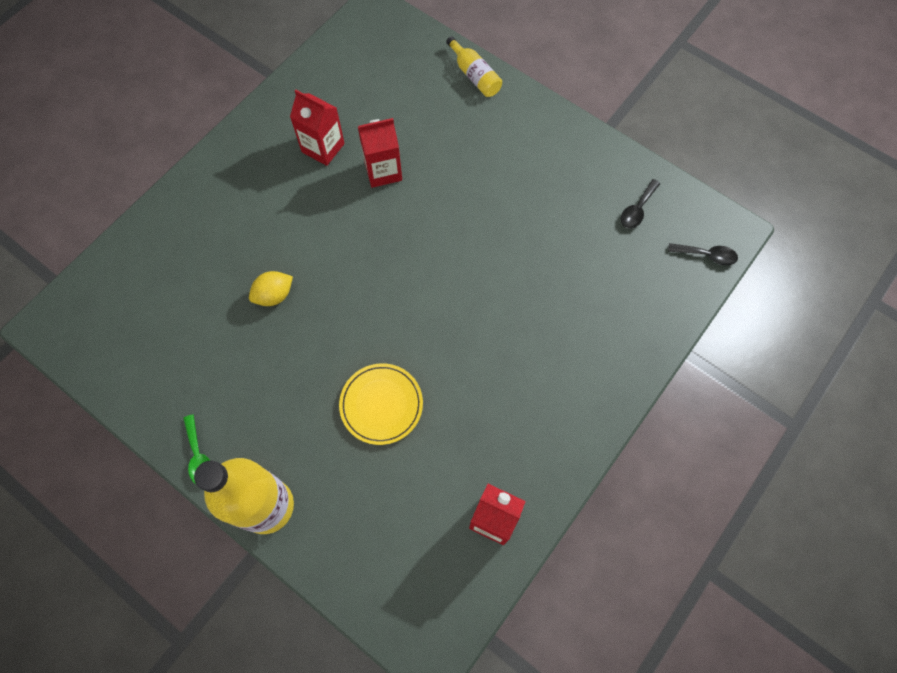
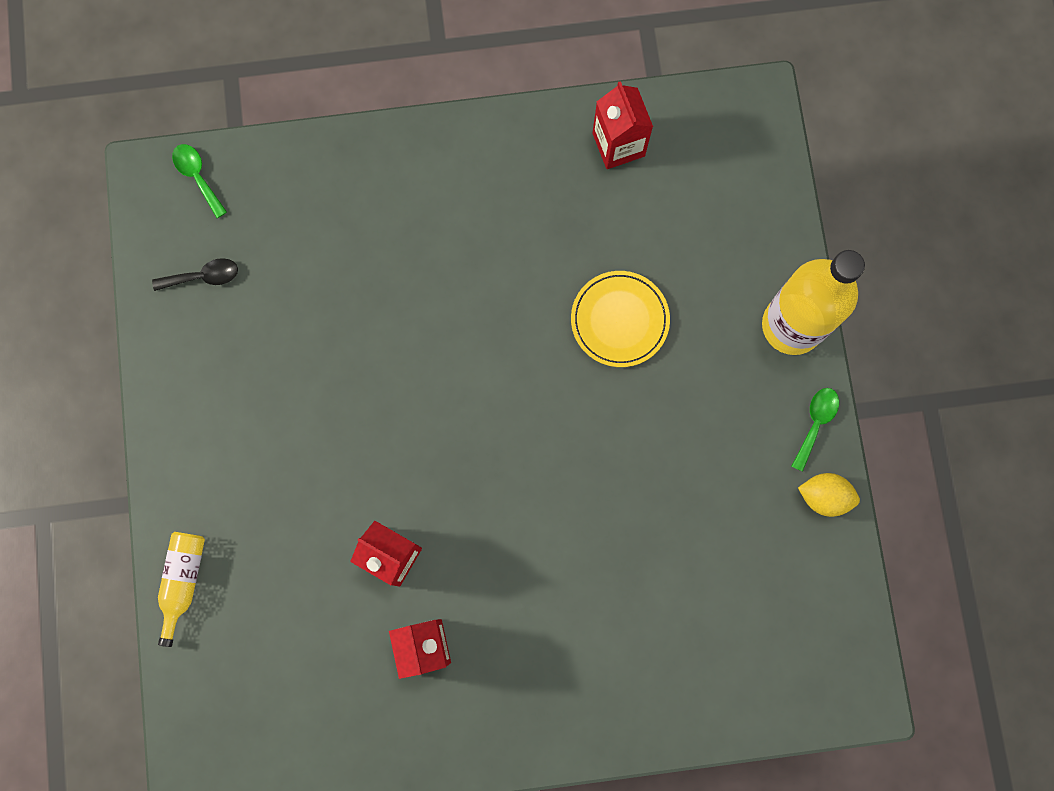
camera: 135 degrees left, 10 degrees up
yellow lemon [249,271,293,306] -> yellow lemon moved to [798,473,860,517]
black spoon [668,243,738,265] -> green spoon [172,144,227,218]

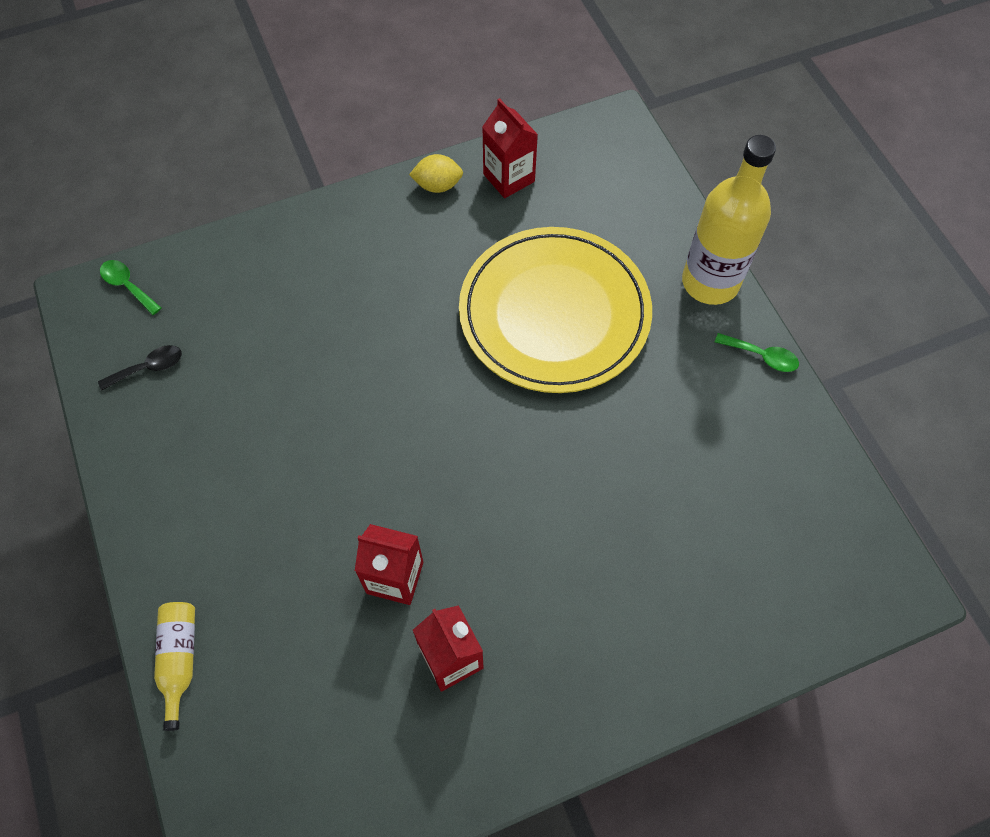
camera: 15 degrees left, 15 degrees down
yellow plate [571,271,670,367] -> yellow plate [459,227,652,393], size x2.03
green spoon [791,388,839,472] -> green spoon turned 105 degrees clockwise [715,333,799,372]
yellow lemon [798,473,860,517] -> yellow lemon moved to [409,154,463,193]

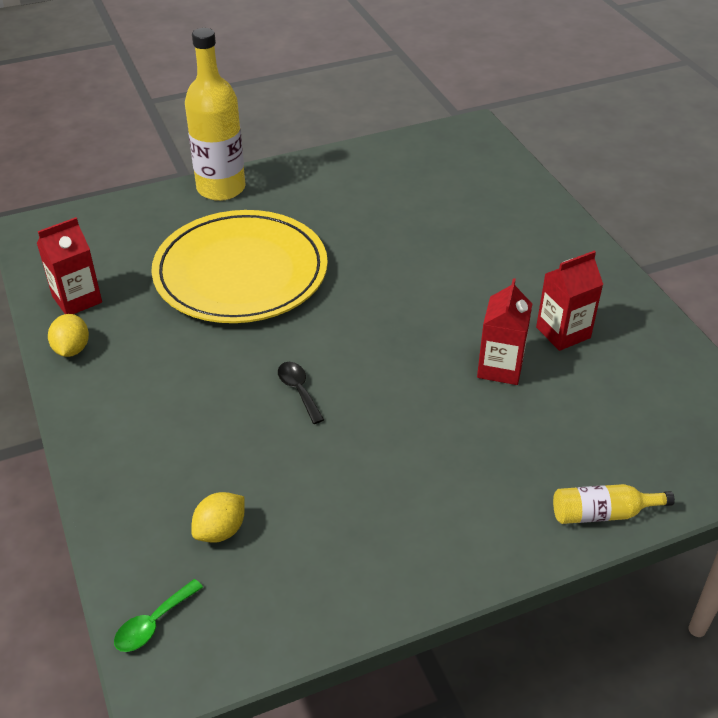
camera: 90 degrees left, 20 degrees down
black spoon [98,345,182,391] -> black spoon moved to [278,362,324,424]
green spoon [715,333,799,372] -> none
none -> yellow lemon [191,492,245,543]

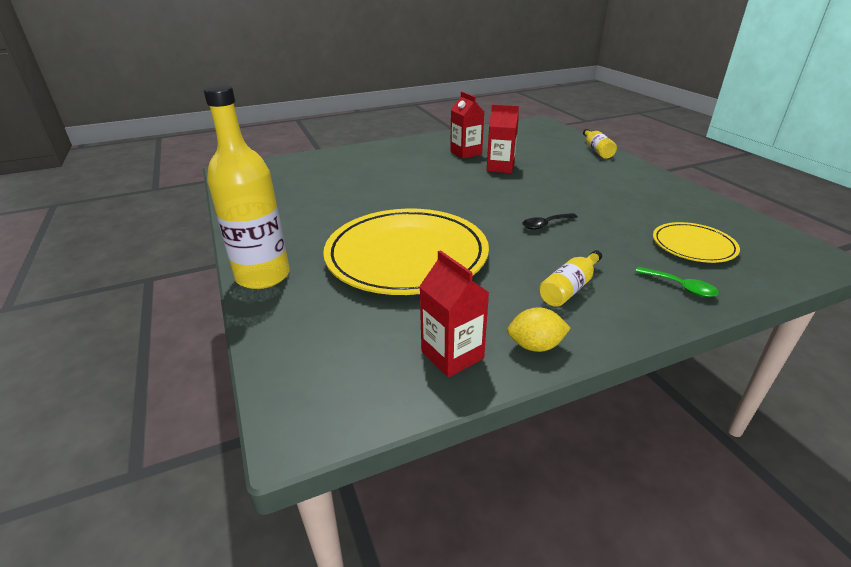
camera: 90 degrees left, 10 degrees down
green spoon [114,579,203,652] -> green spoon moved to [635,267,719,297]
yellow lemon [191,492,245,543] -> yellow plate [653,222,740,263]
none -> yellow bottle [539,250,602,307]

